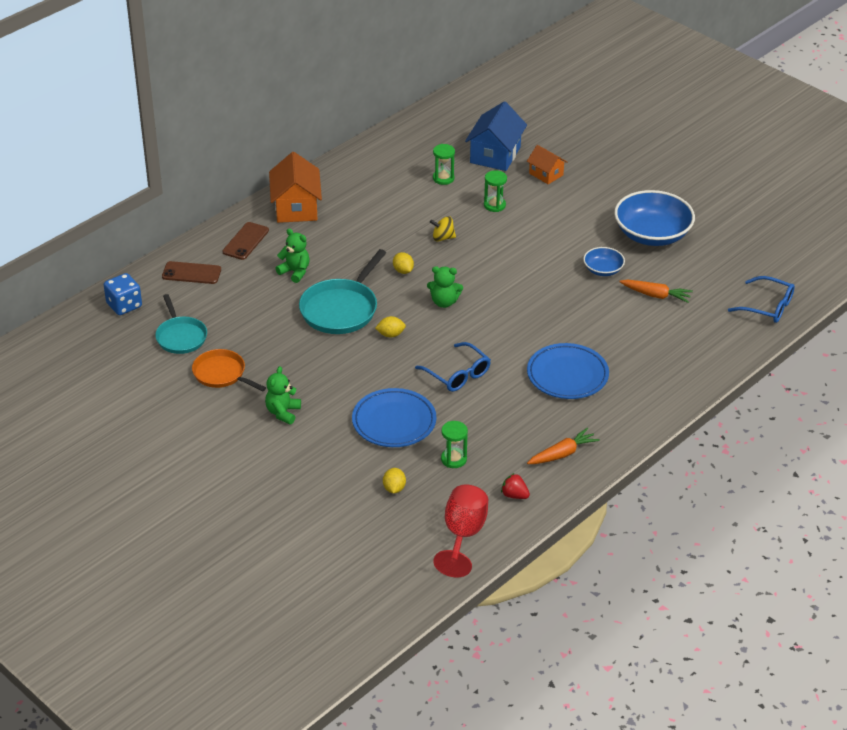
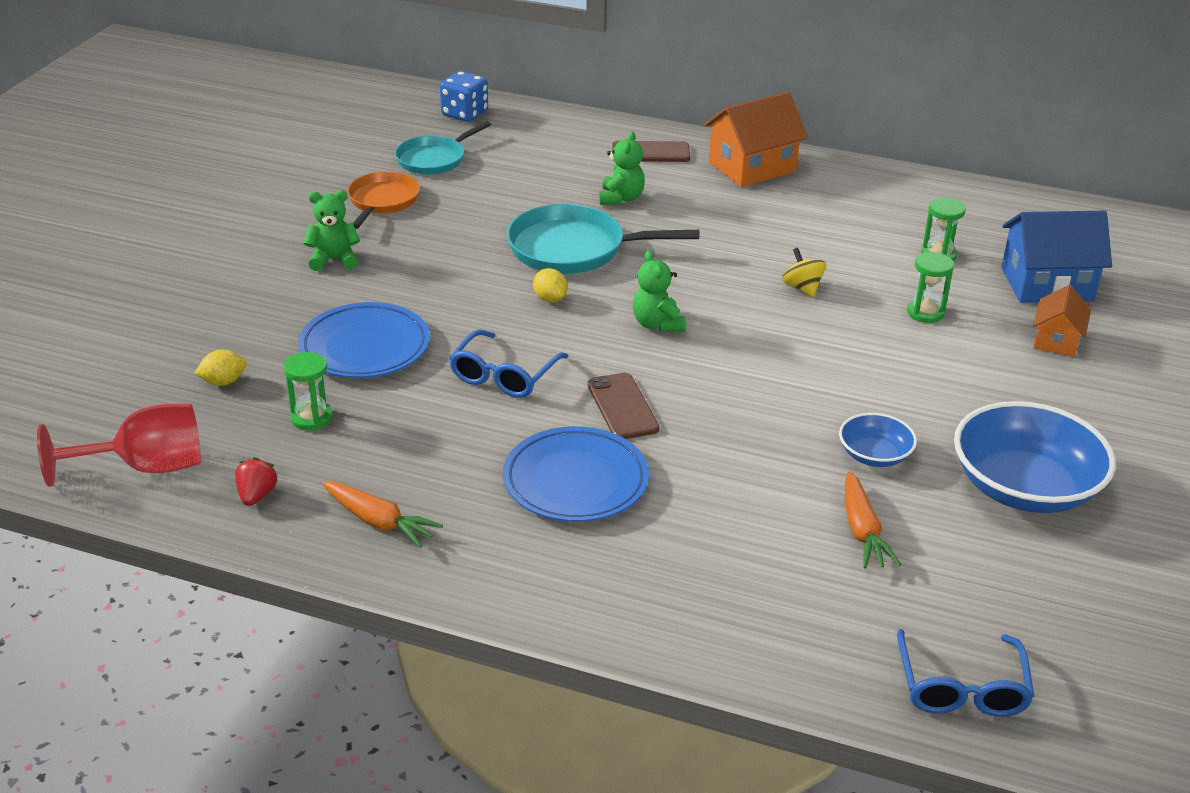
camera: 65 degrees right, 5 degrees down
brown phone [162,261,221,284] -> brown phone moved to [588,373,659,439]
yellow lemon [393,252,414,274] -> none

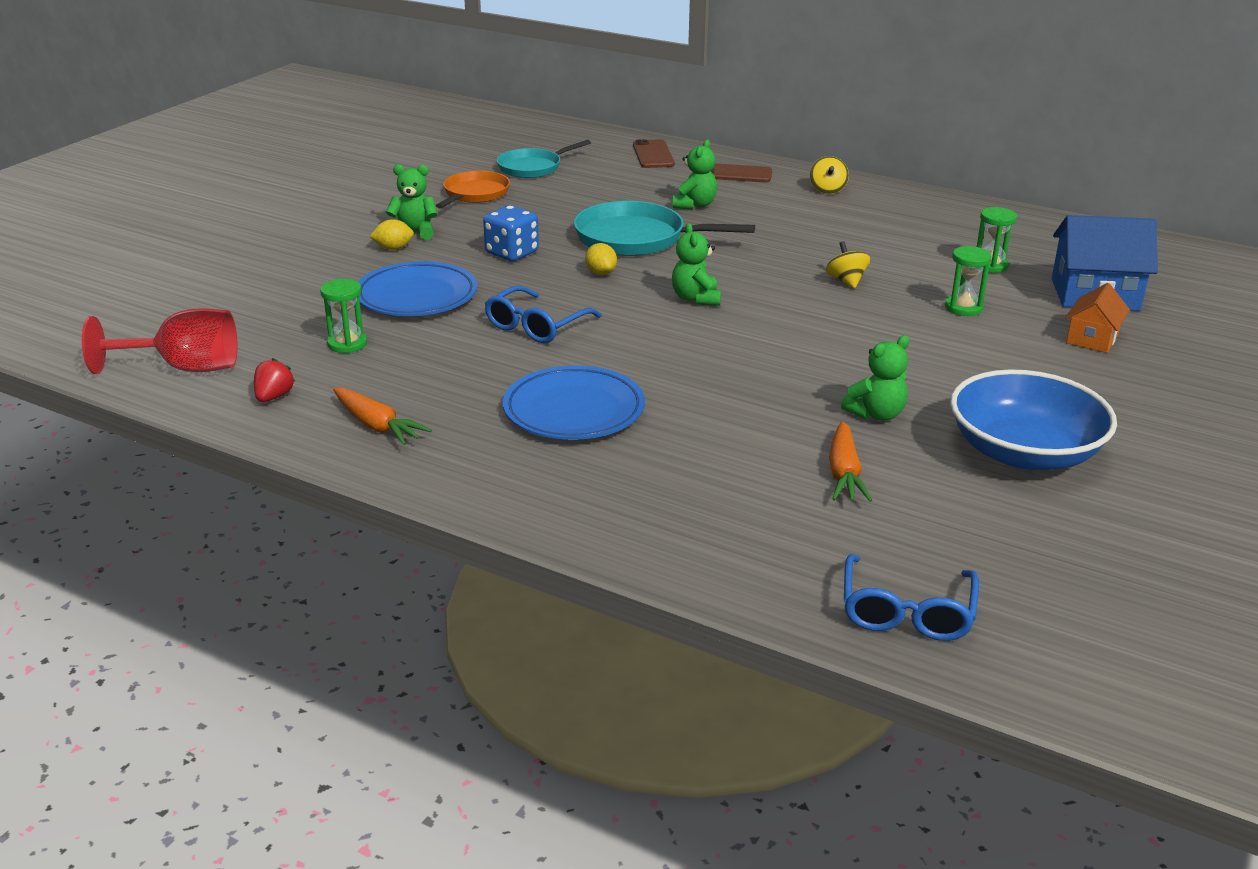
camera: 10 degrees right, 5 degrees down
yellow lemon [194,350,247,386] -> yellow lemon moved to [370,219,414,250]
blue dice [440,71,488,122] -> blue dice moved to [483,205,539,261]
brown phone [588,373,659,439] -> brown phone moved to [633,139,675,168]
orange house [704,92,808,187] -> yellow spinning top [810,156,849,194]
blue bowl [839,413,917,467] -> green teddy bear [841,335,910,421]

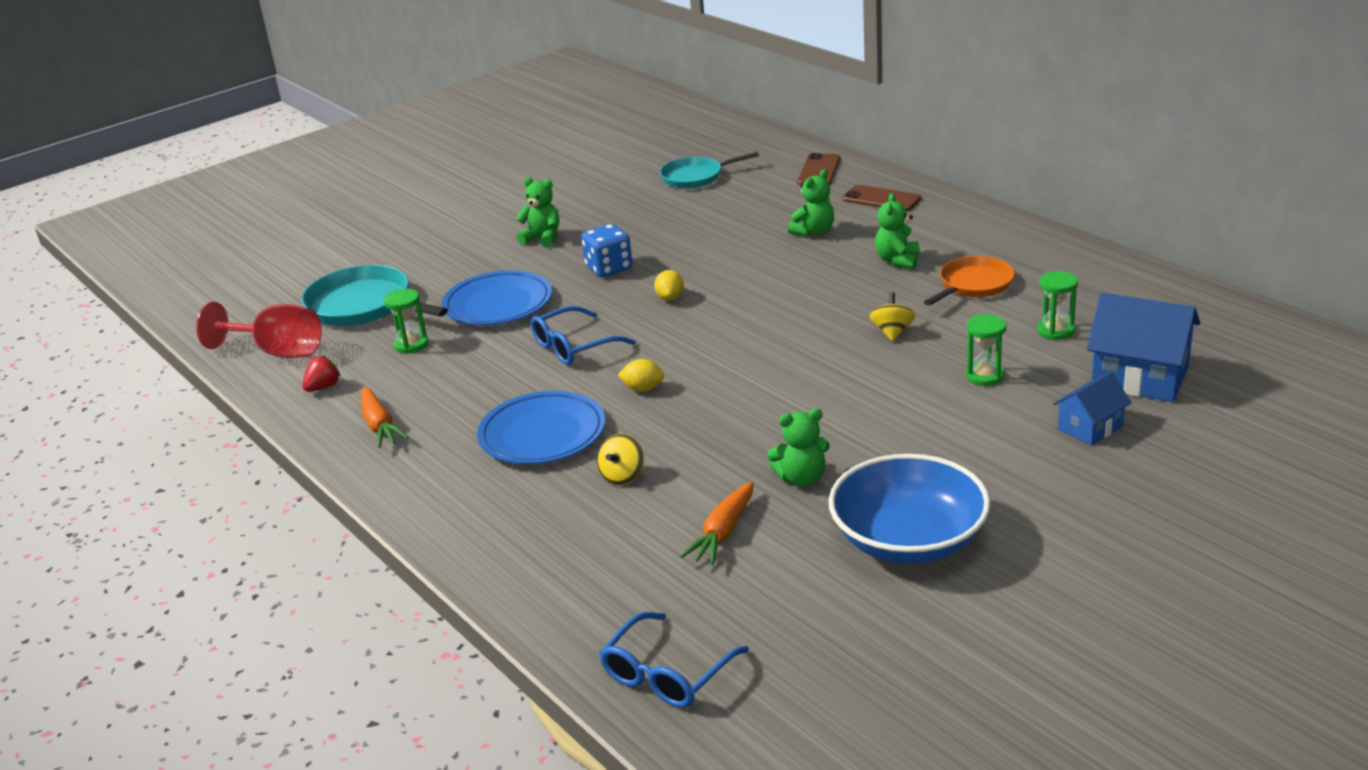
camera: 25 degrees right, 0 degrees up
yellow lemon [370,219,414,250] -> yellow lemon moved to [618,359,665,392]
orange pan [436,171,510,208] -> orange pan moved to [924,256,1015,306]
turquoise pan [574,201,755,256] -> turquoise pan moved to [301,265,448,326]
green teddy bear [672,223,721,306] -> green teddy bear moved to [875,193,920,269]
yellow spinning top [810,156,849,194] -> yellow spinning top moved to [597,434,644,485]
orange house [1065,283,1130,353] -> blue house [1053,372,1132,446]

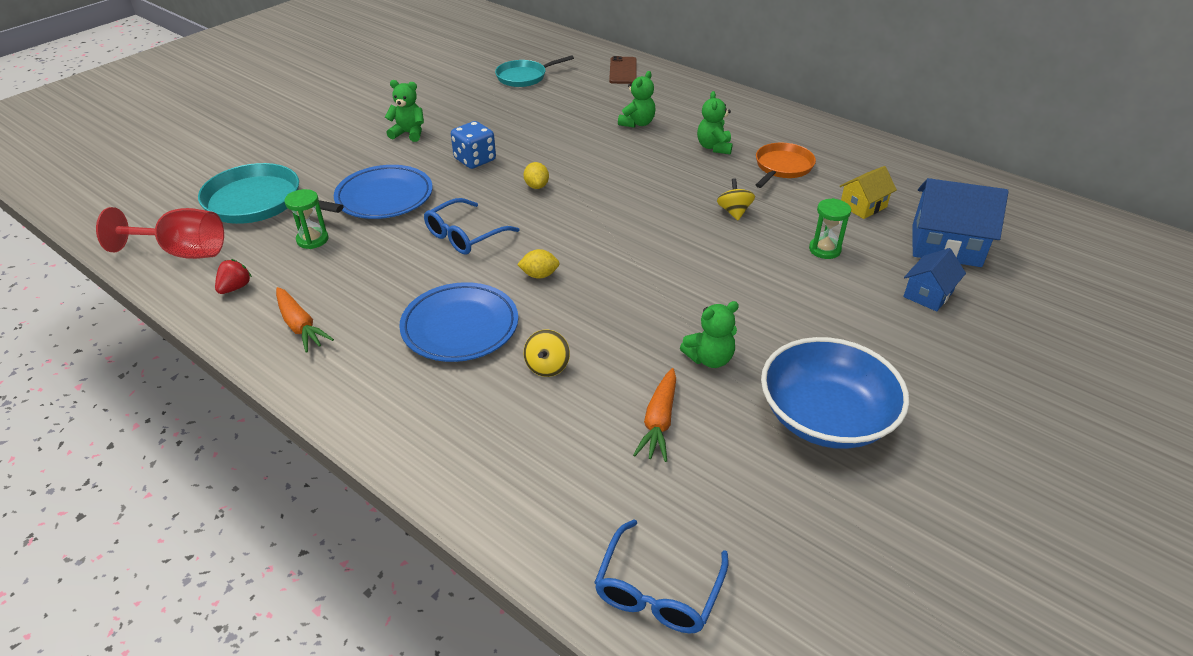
camera: 15 degrees left, 10 degrees up
brown phone [842,185,921,211] -> none
green hourglass [1037,271,1078,340] -> yellow house [839,166,897,219]

